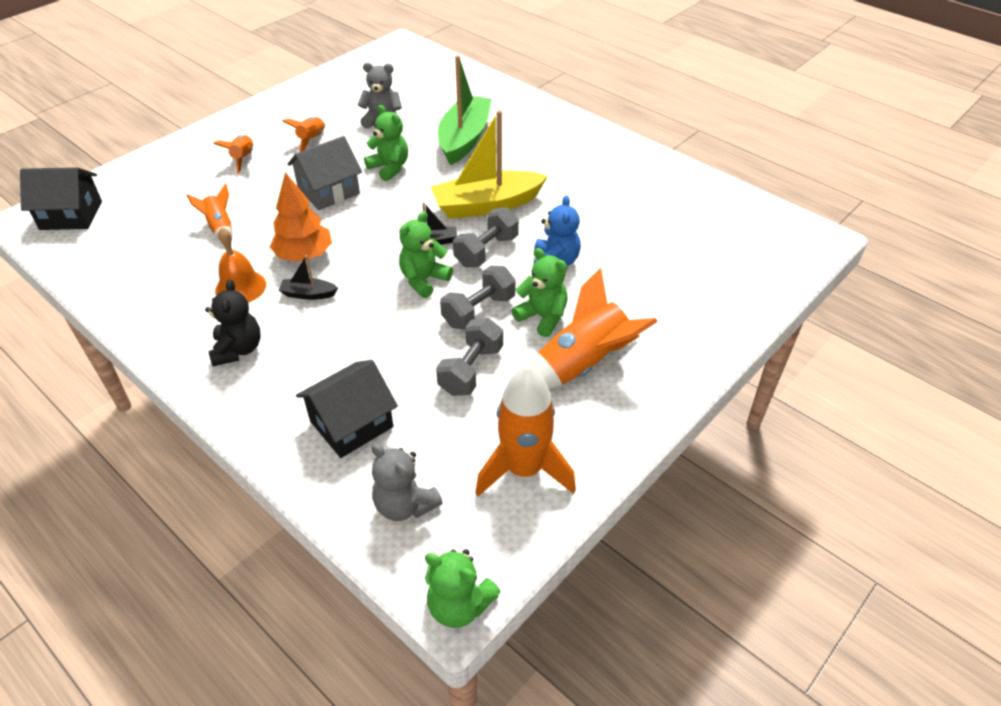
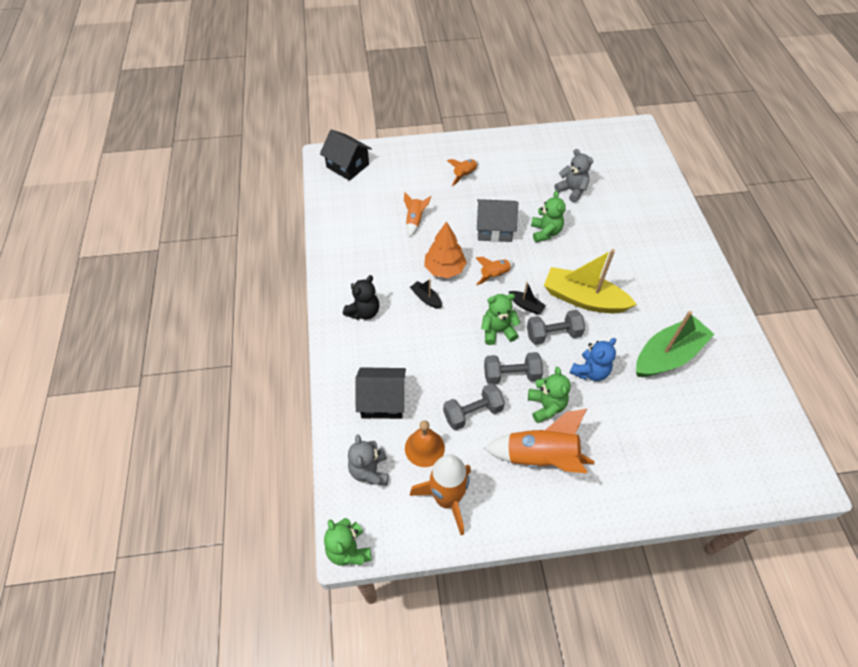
camera: 40 degrees right, 10 degrees up
orange bell [215,227,266,302] -> orange bell moved to [405,420,445,467]
orange rocket [282,117,325,152] -> orange rocket moved to [476,257,515,285]
green boat [438,55,492,165] -> green boat moved to [636,311,715,377]

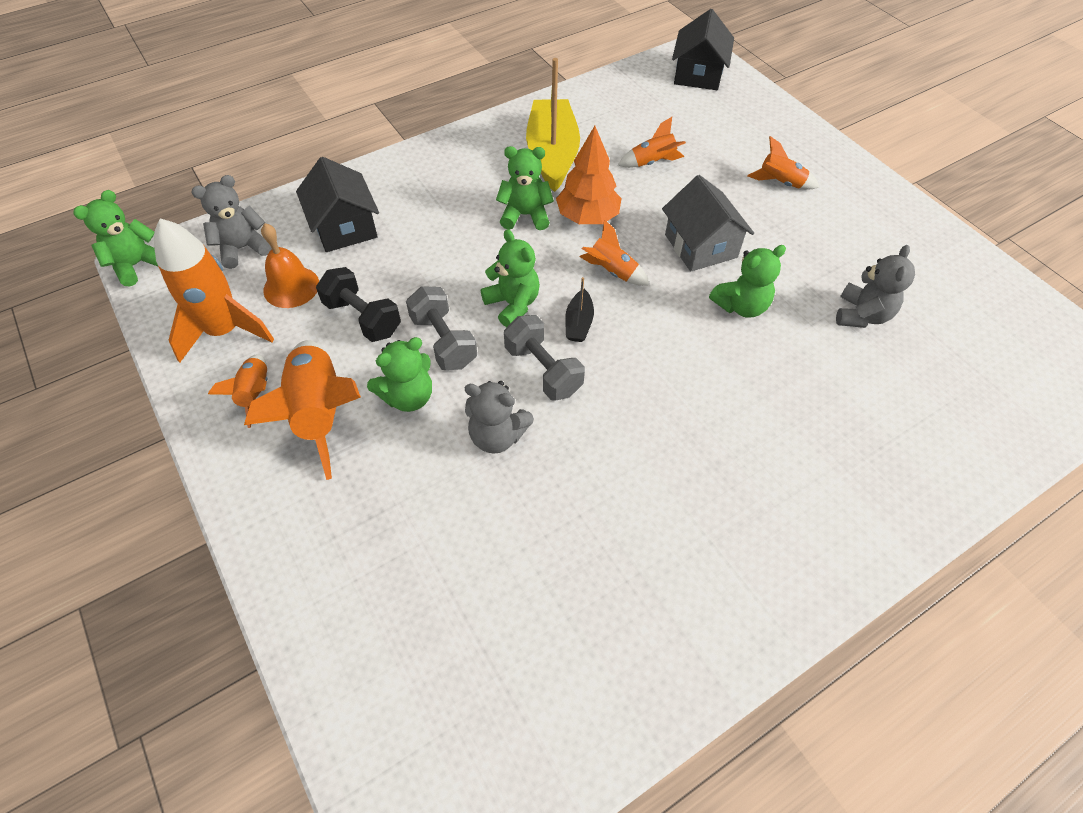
camera: 65 degrees right, 0 degrees up
black teddy bear [343,275,379,320] -> none
black boat [410,279,442,309] -> green teddy bear [496,146,554,230]
grey dumbbell [443,383,505,430] -> black dumbbell [316,267,401,342]
yellow boat [544,249,637,313] -> yellow boat moved to [526,58,580,192]
blue teddy bear [570,338,616,381] -> grey teddy bear [465,381,534,454]
green boat [636,311,715,377] -> none
none -> orange rocket [208,354,267,428]

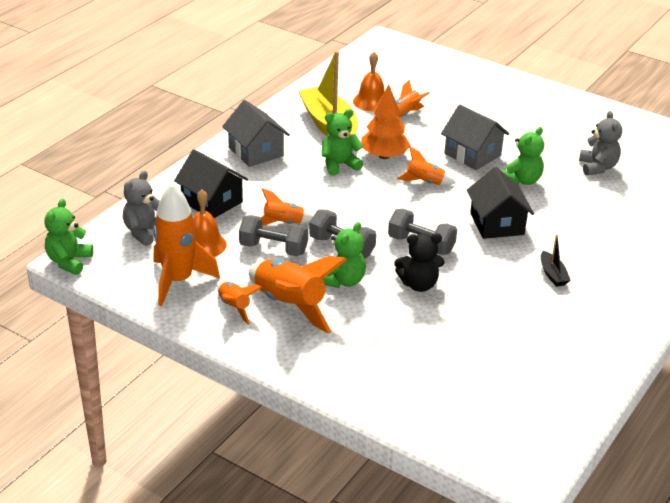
camera: 25 degrees left, 20 degrees down
black dumbbell [316,267,401,342] -> grey dumbbell [239,215,308,256]
grey teddy bear [465,381,534,454] -> black teddy bear [394,233,444,292]
green teddy bear [481,229,540,327] -> none
black boat [565,277,594,342] -> black boat moved to [541,234,571,287]
black house [672,9,734,90] -> black house moved to [467,167,534,239]
orange rocket [747,136,819,189] -> orange rocket moved to [261,188,313,225]
none -> grey house [222,100,290,167]
none -> orange bell [353,52,385,111]

